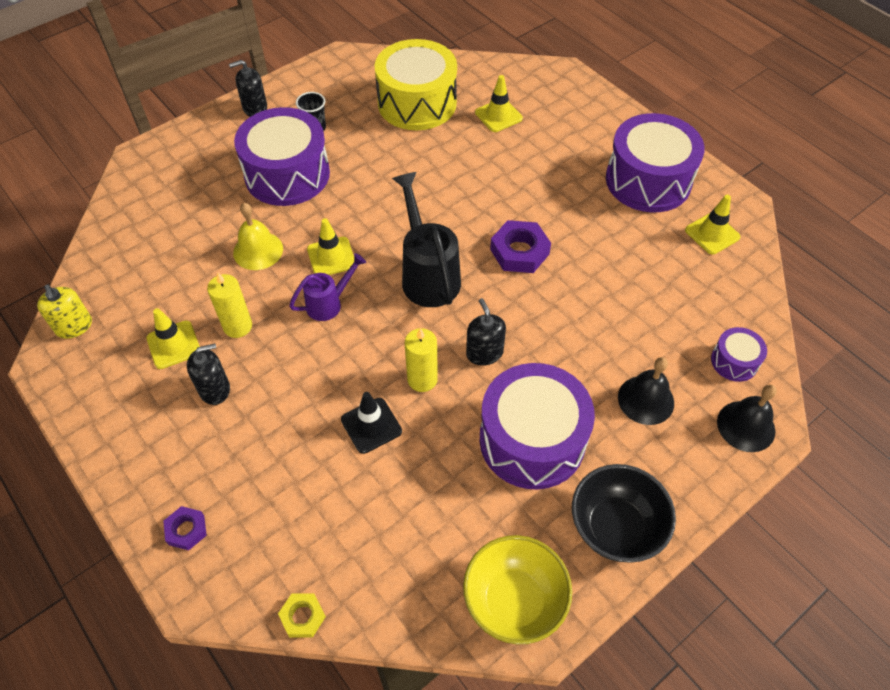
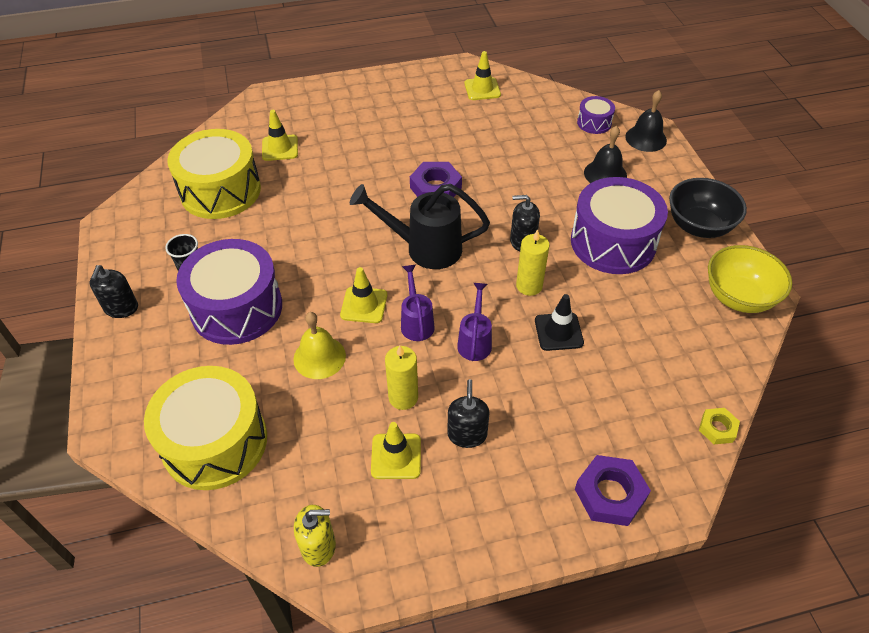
camera: 65 degrees left, 5 degrees down
purple nut [163,506,207,550] -> purple nut [575,455,651,526], size x1.72
purple drum [606,113,705,212] -> none
none -> yellow drum [144,366,267,490]
none -> purple watering can [457,283,492,361]

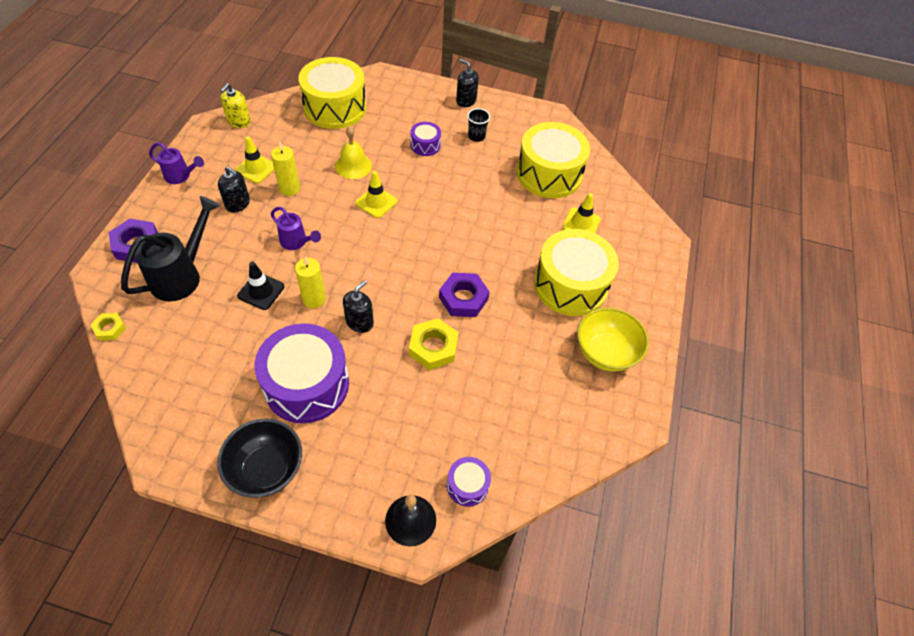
camera: 115 degrees right, 5 degrees up
purple drum [176,239,282,345] -> purple drum [410,122,441,156], size x0.47
black watering can [350,184,490,269] -> black watering can moved to [121,196,220,301]
purple watering can [401,265,435,341] -> purple watering can moved to [149,142,204,184]
yellow traffic cone [464,51,501,100] -> none
black bell [584,126,627,183] -> none
yellow bowl [708,245,792,313] -> yellow bowl moved to [577,308,649,371]
none -> yellow nut [409,318,459,370]
none -> yellow drum [534,229,619,316]

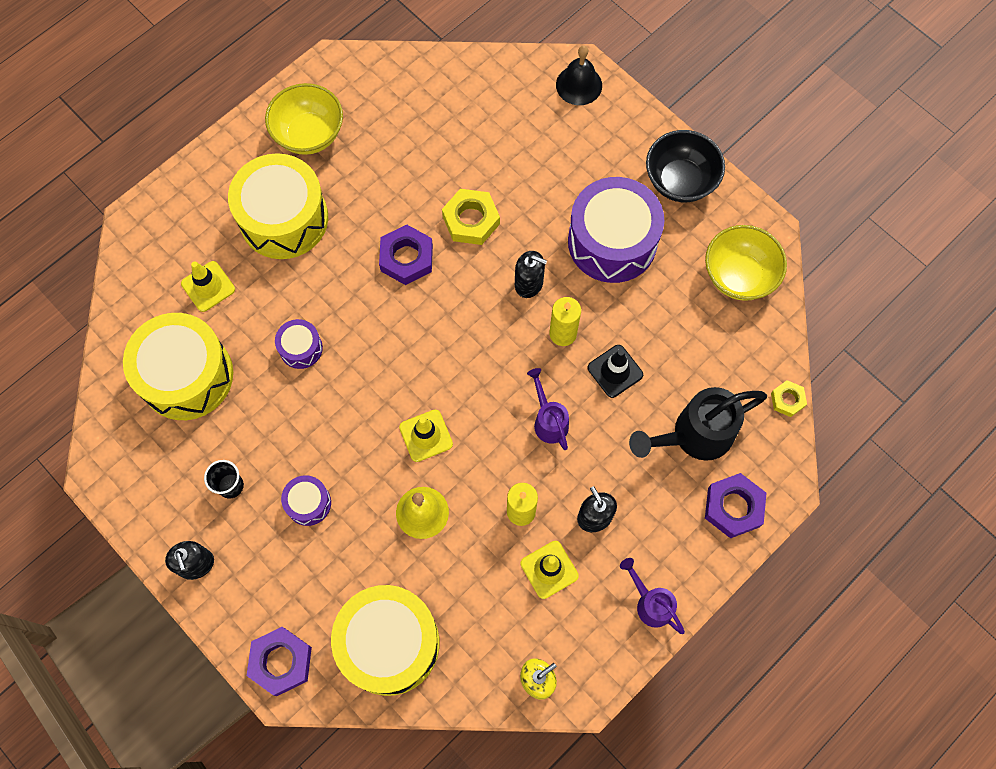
camera: 145 degrees left, 15 degrees up
black soap dispenser [343,280,374,333] -> black soap dispenser turned 135 degrees counterclockwise [515,251,547,298]
purple drum [447,457,491,507] -> purple drum moved to [275,319,323,369]
none -> purple nut [247,627,312,696]
none -> yellow bowl [705,225,787,301]

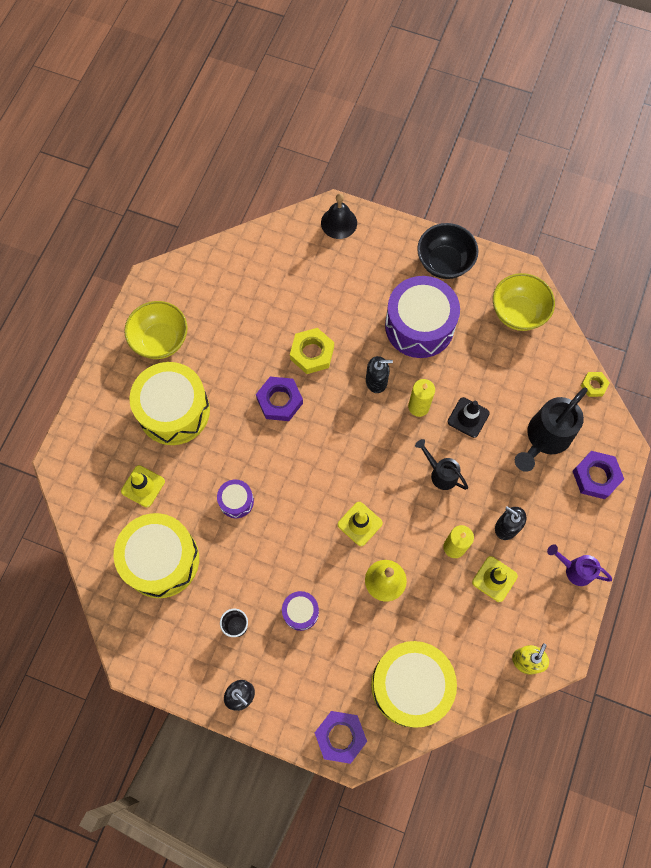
camera: 25 degrees left, 0 degrees up
purple watering can [527,368,569,450] -> black watering can [415,439,468,490]

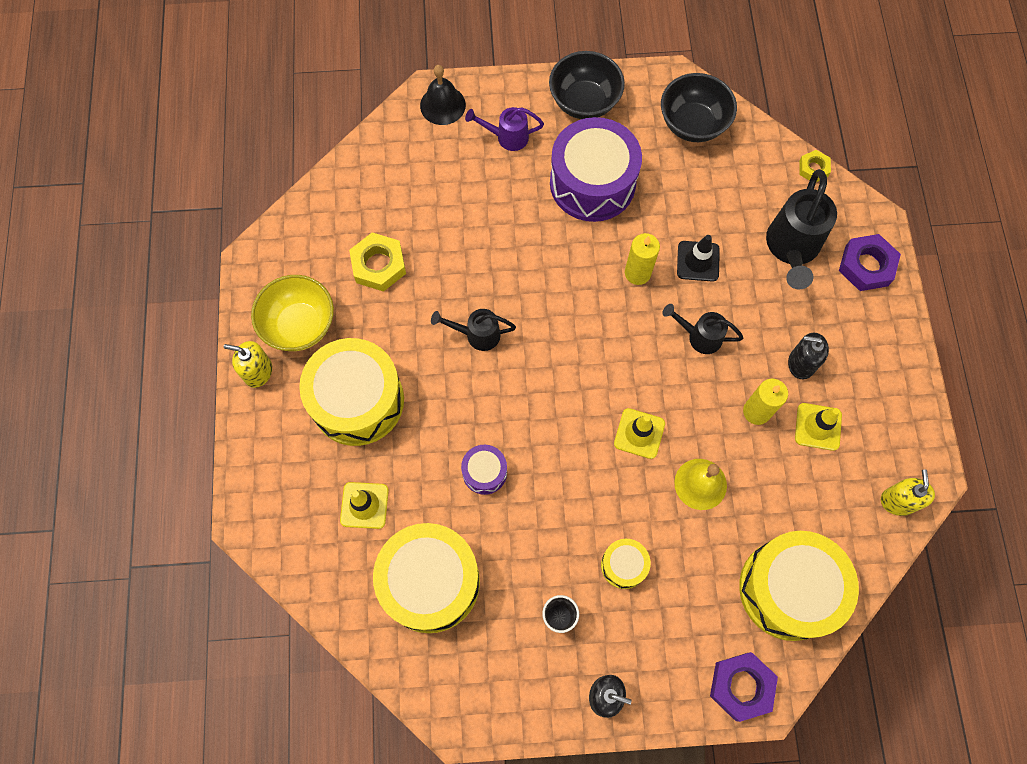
camera: 25 degrees left, 0 degrees up
purple nut [256,376,303,421] -> black watering can [431,309,516,351]
purple drum [282,591,319,631] -> yellow drum [601,539,651,589]
yellow nut [290,328,334,374] -> yellow nut moved to [349,232,406,292]
black soap dispenser [366,356,393,393] -> none
yellow bowl [493,273,555,331] -> black bowl [661,73,737,142]
purple watering can [547,544,612,586] -> purple watering can moved to [465,107,544,151]
none -> yellow soap dispenser [224,341,272,388]

